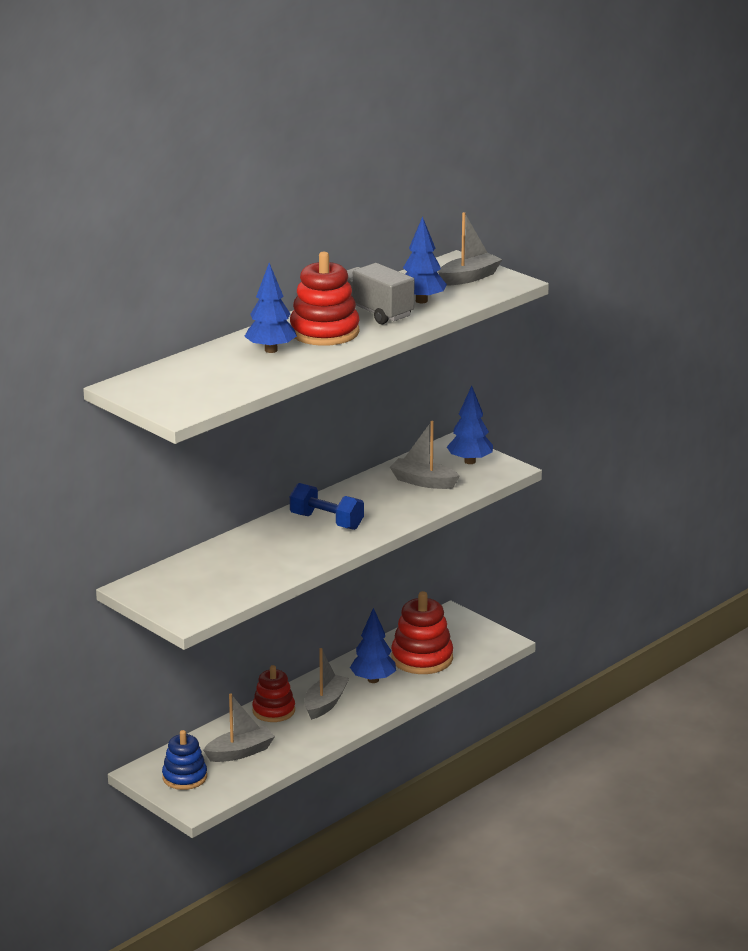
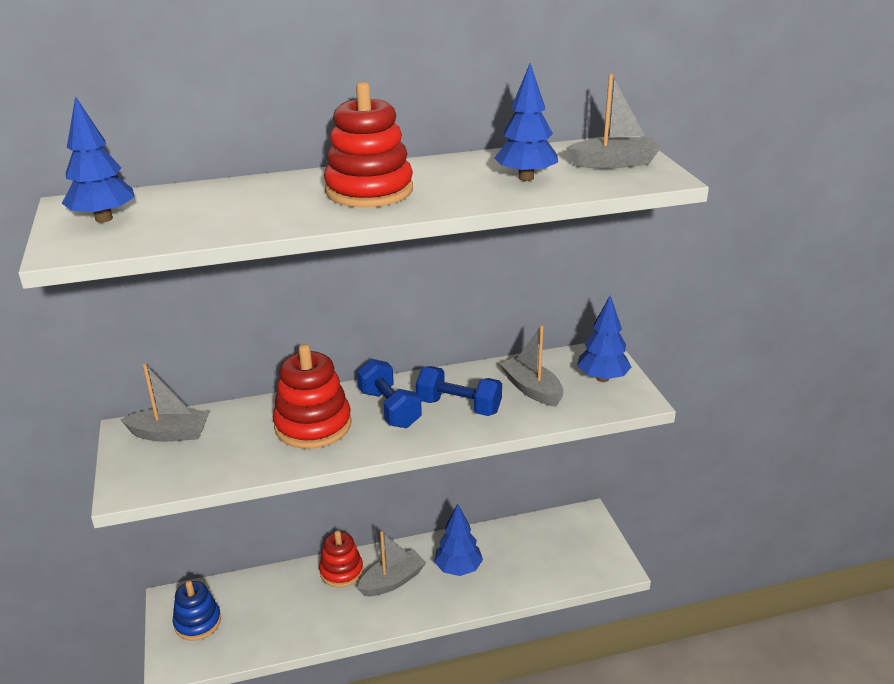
camera: 30 degrees right, 5 degrees up
grey boat [203,693,275,762] -> grey boat moved to [120,363,210,442]
blue tree [244,263,297,353] -> blue tree moved to [62,96,135,223]
grey truck [347,263,414,324] -> none
red stacking toy [391,591,453,674] -> red stacking toy moved to [273,344,352,449]
none -> blue dumbbell [416,366,502,416]

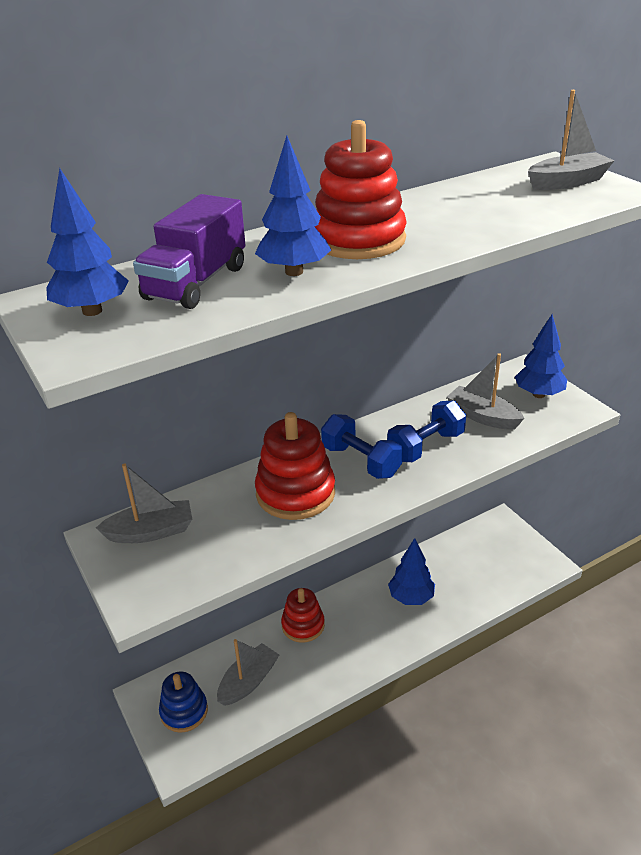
camera: 15 degrees left, 5 degrees up
grey boat [357,531,426,596] -> grey boat moved to [217,639,279,706]
blue dumbbell [416,366,502,416] -> blue dumbbell turned 45 degrees counterclockwise [387,400,466,462]
blue tree [494,63,558,181] -> blue tree moved to [255,136,331,276]
none -> purple truck [133,194,245,309]

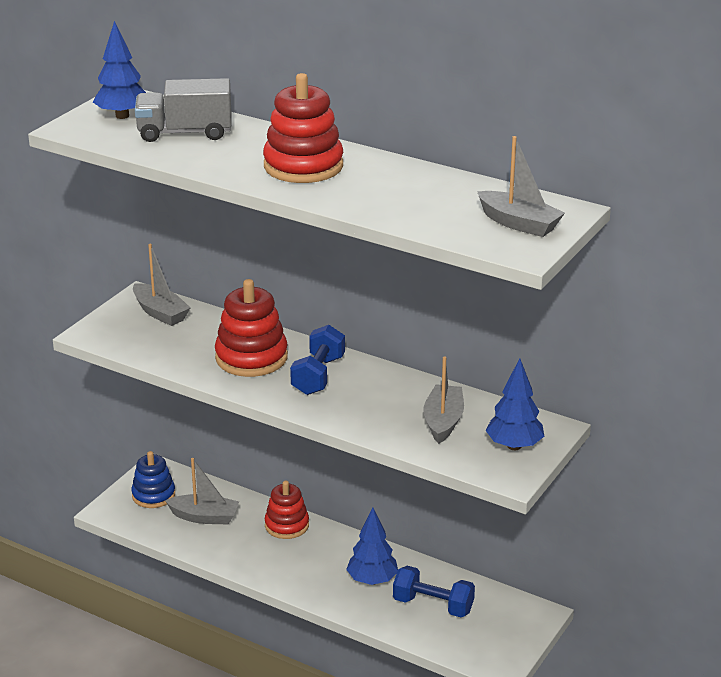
camera: 60 degrees right, 5 degrees down
purple truck [133,194,245,309] -> grey truck [135,78,231,142]
blue tree [255,136,331,276] -> none
blue dumbbell [387,400,466,462] -> blue dumbbell moved to [393,566,475,617]

